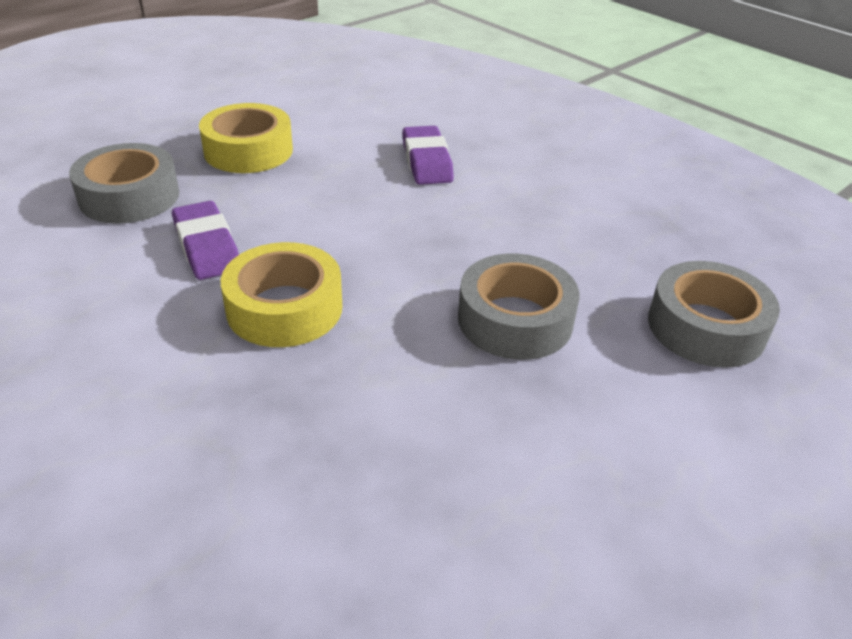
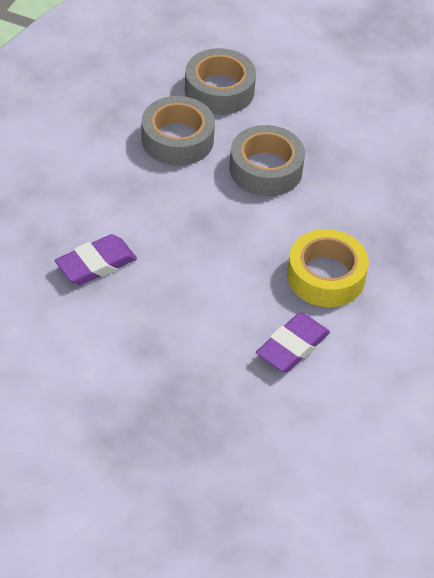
camera: 115 degrees left, 10 degrees up
grey tape [69,143,179,224] -> grey tape moved to [142,96,215,166]
yellow tape [199,103,293,173] -> none

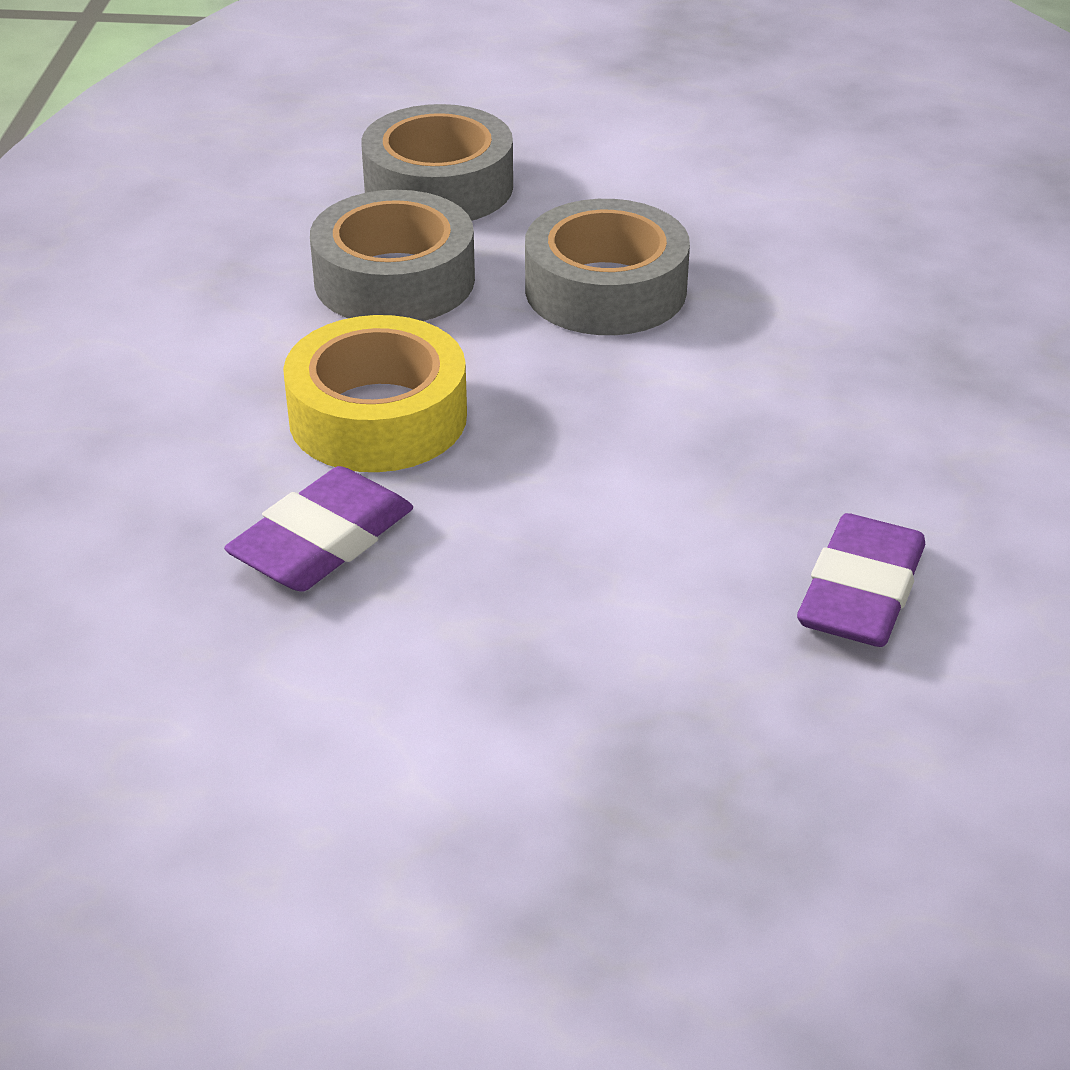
camera: 15 degrees left, 10 degrees down
yellow tape [287,229,369,307] -> yellow tape moved to [283,315,467,472]

